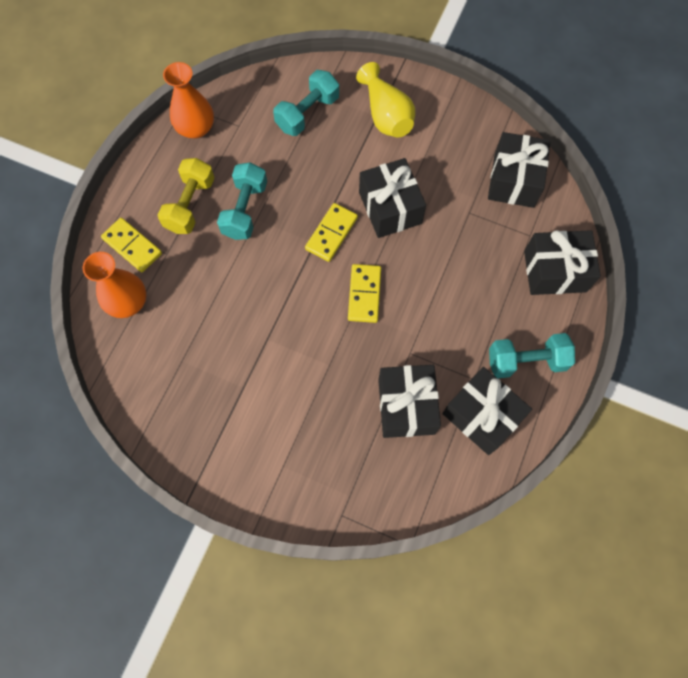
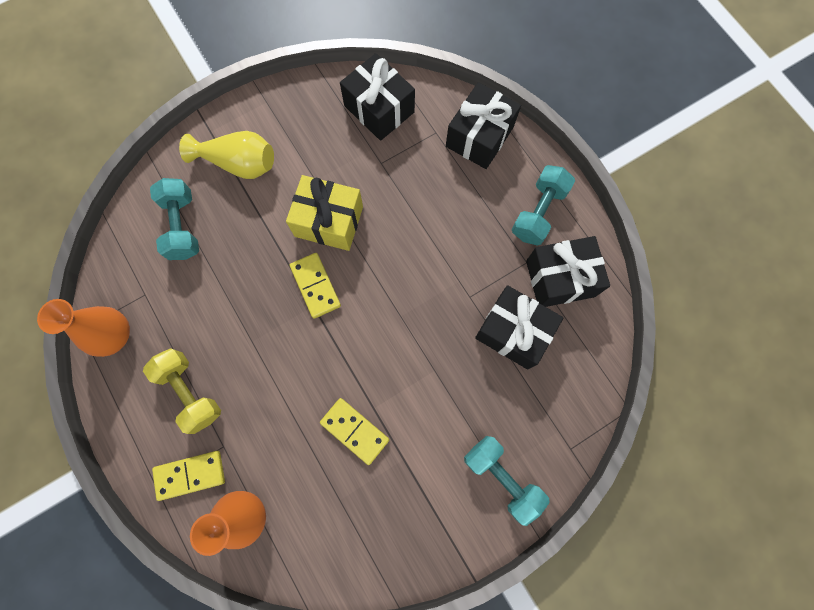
camera: 55 degrees left, 5 degrees up
turquoise dumbbell [217,162,267,240] -> turquoise dumbbell moved to [464,436,550,526]
yellow domino [348,264,381,323] -> yellow domino moved to [320,398,389,465]
black gift [359,158,426,238] -> yellow gift [286,175,363,251]

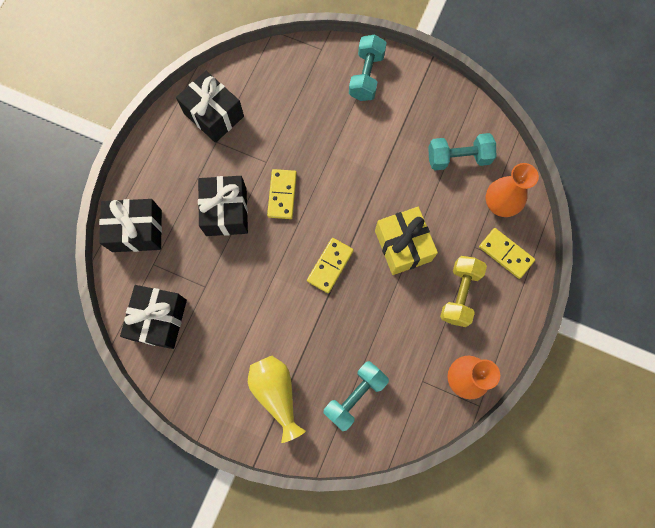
camera: 125 degrees left, 0 degrees up
yellow gift [286,175,363,251] -> yellow gift moved to [375,207,438,275]
yellow domino [320,398,389,465] -> yellow domino moved to [267,169,297,219]
black gift [475,285,564,369] -> black gift moved to [198,176,248,236]
turquoise dumbbell [512,165,575,246] -> turquoise dumbbell moved to [428,133,496,170]

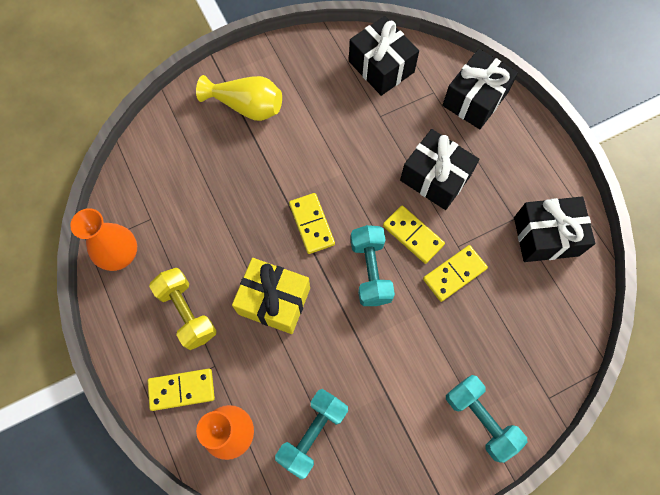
camera: 130 degrees right, 5 degrees down
turquoise dumbbell [323,361,389,431] -> turquoise dumbbell moved to [350,225,395,306]
none -> yellow domino [423,245,488,302]

